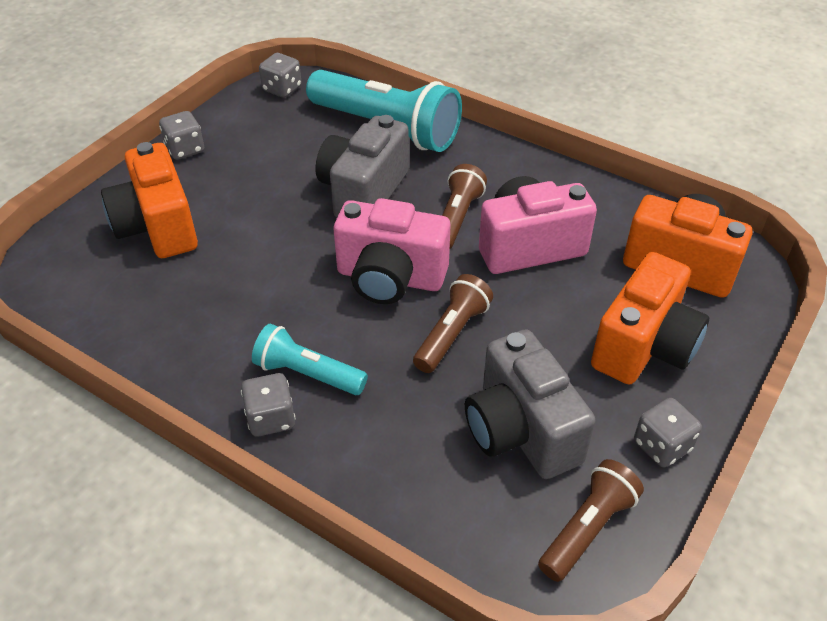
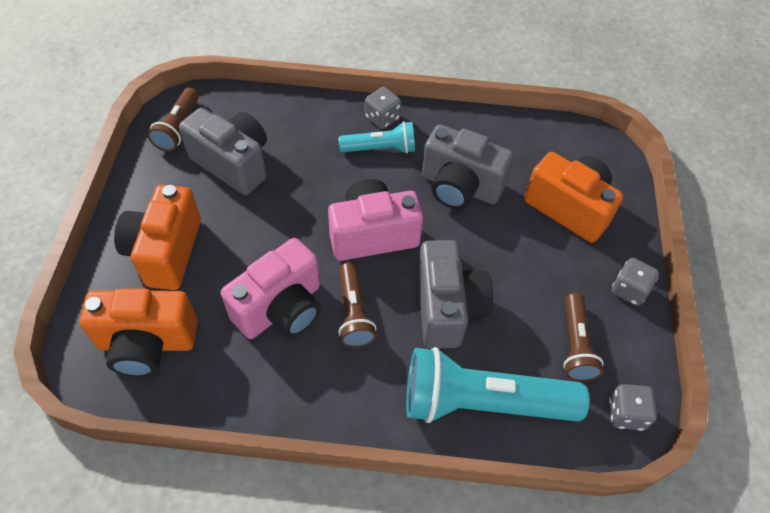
camera: 150 degrees right, 10 degrees up
brown flashlight [413,274,493,373] -> brown flashlight moved to [563,293,604,382]
grey dice [634,398,702,467] -> none
none -> grey camera [422,124,514,209]

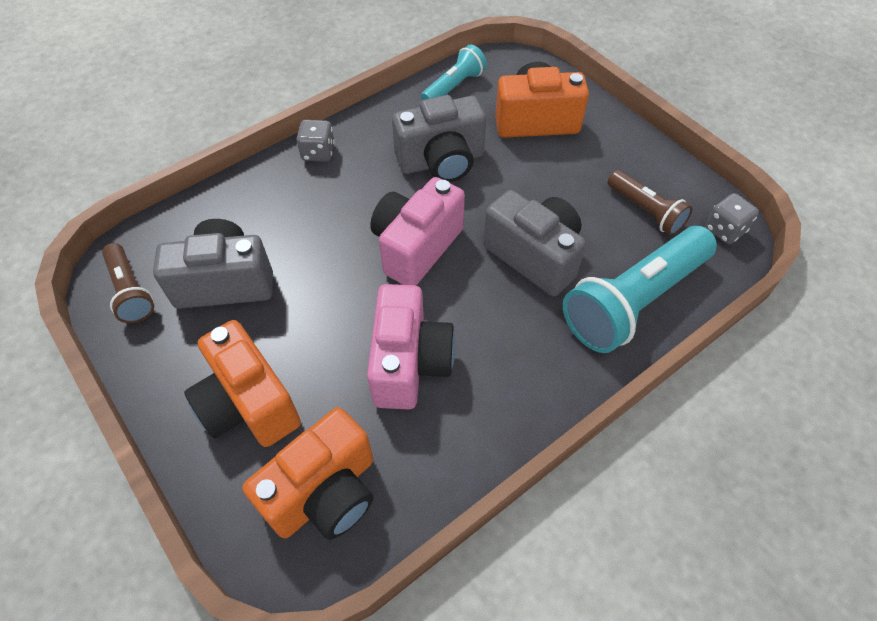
camera: 40 degrees left, 0 degrees up
turquoise flashlight [338,121,415,154] -> turquoise flashlight moved to [421,44,487,100]
brown flashlight [338,262,376,348] -> none
grey dice [612,258,659,306] -> none

